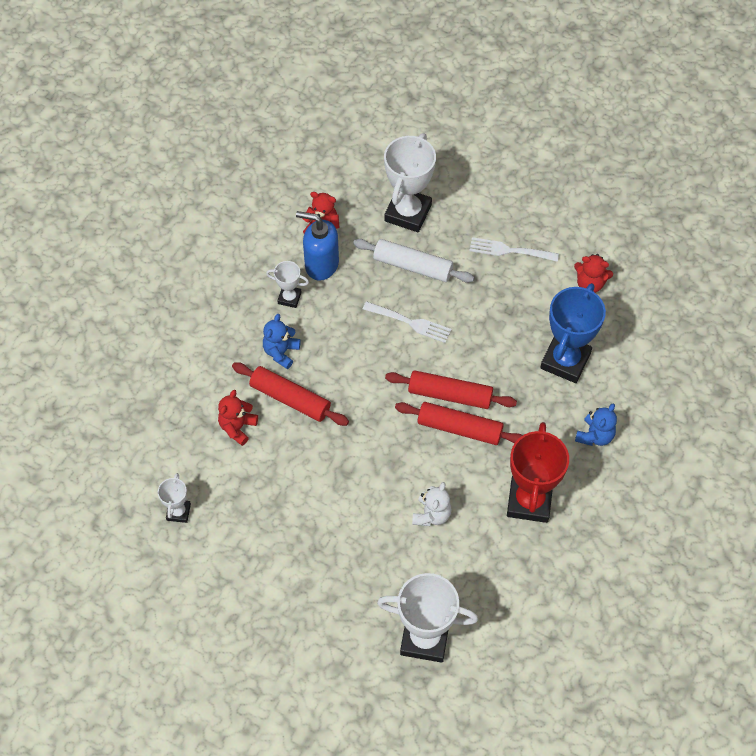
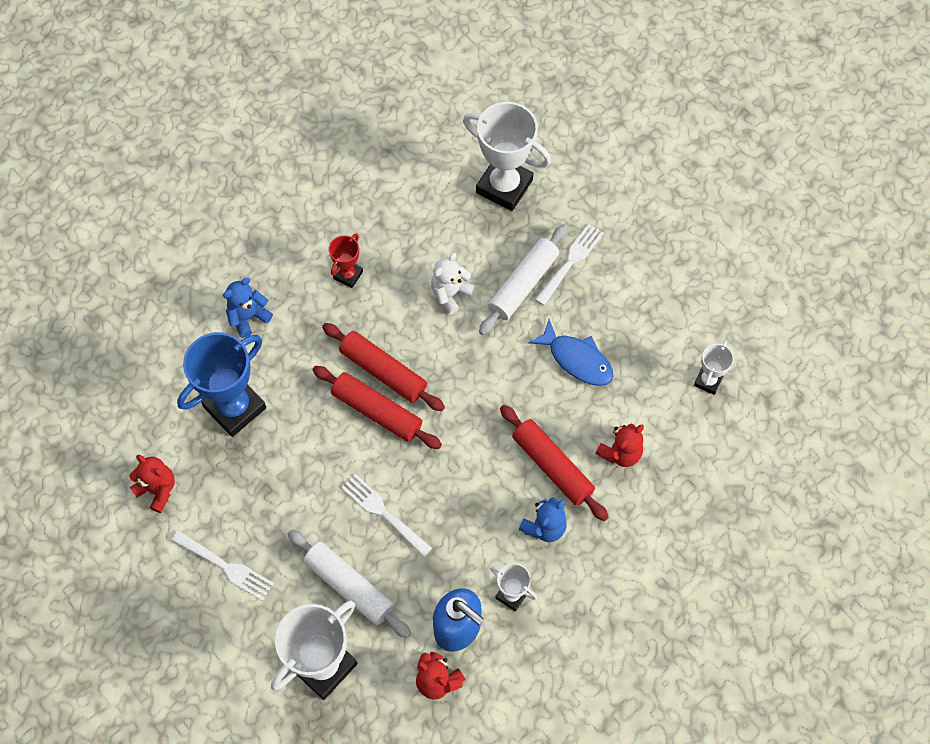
camera: 160 degrees left, 5 degrees up
red trophy [507,422,569,523] -> red trophy [329,233,363,288], size x0.51
none -> white rolling pin [479,224,568,335]
none -> blue fish [528,319,614,386]
none -> white fork [535,224,604,305]

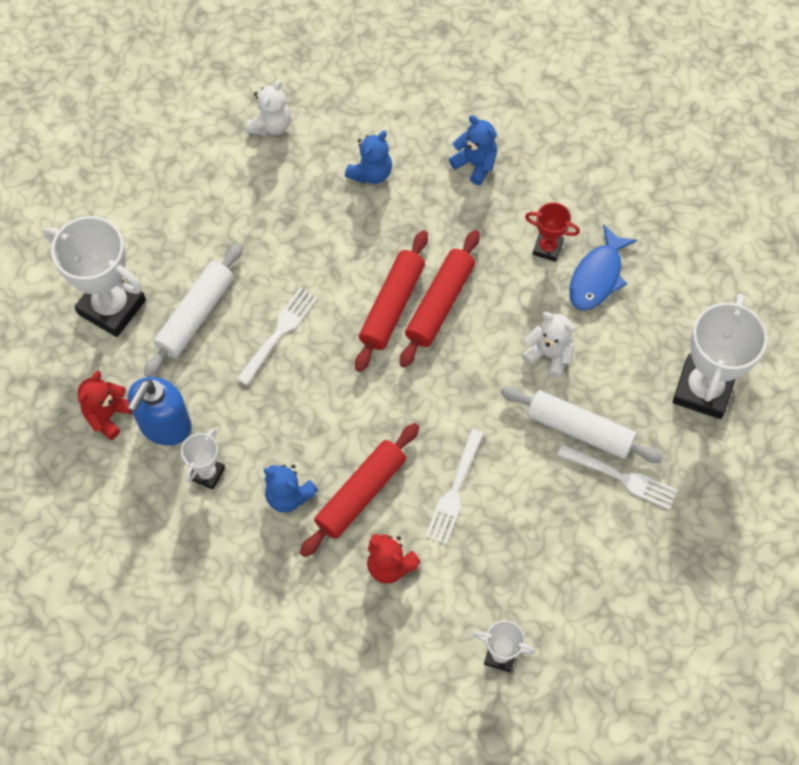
camera: 80 degrees right, 0 degrees up
red teddy bear [129,455,175,513] -> white teddy bear [246,80,291,137]
white fork [172,531,274,601] -> white fork moved to [425,429,484,545]
blue trophy [177,332,266,437] -> blue teddy bear [345,130,392,184]
blue fish [528,319,614,386] -> blue fish moved to [569,224,637,311]

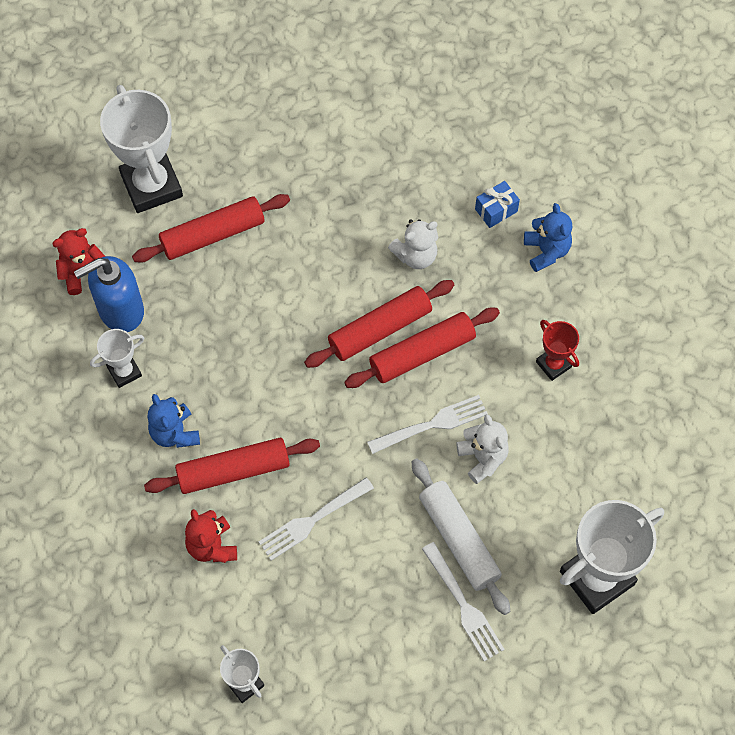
camera: 35 degrees right, 0 degrees up
white rolling pin [144,243,243,377] -> red rolling pin [132,194,290,263]
white fork [237,287,318,386] -> white fork moved to [367,395,488,454]
white teddy bear [246,80,291,137] -> white teddy bear moved to [388,219,438,269]
blue teddy bear [345,130,392,184] -> none
blue fish [569,224,637,311] -> none
none -> blue gift [475,181,520,228]

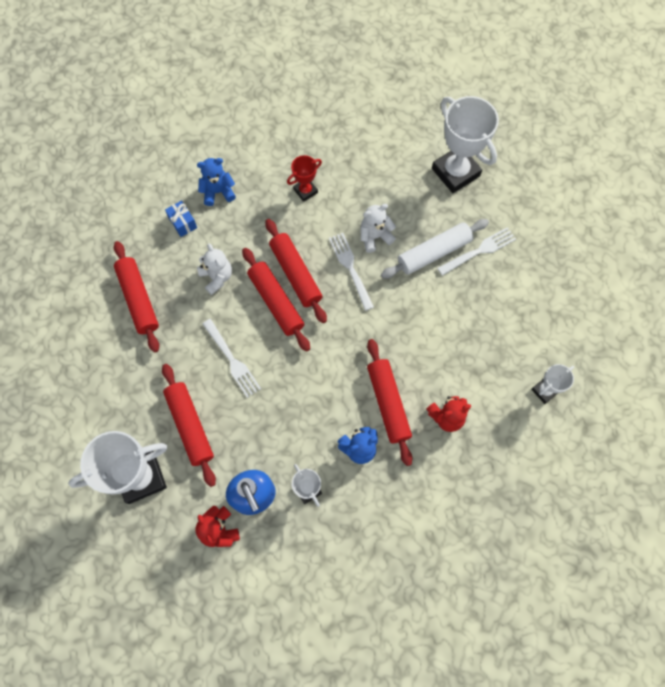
camera: 90 degrees left, 5 degrees up
white fork [259,477,374,561] -> white fork moved to [203,319,261,398]
none -> red rolling pin [114,241,159,352]

